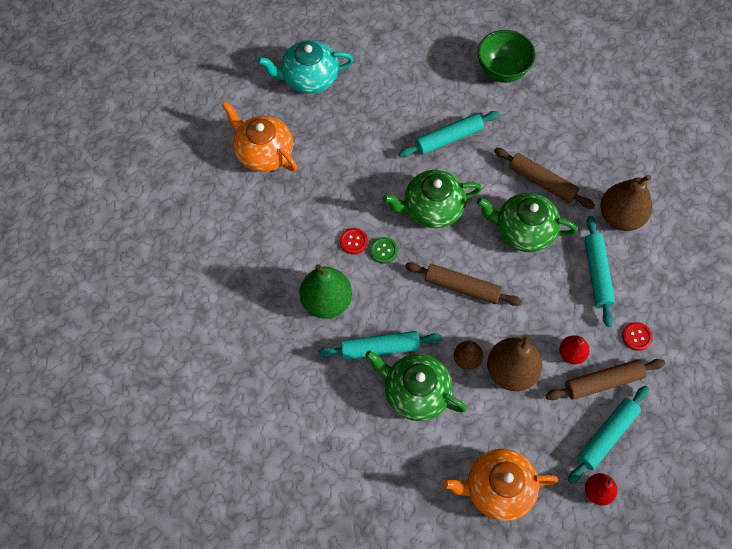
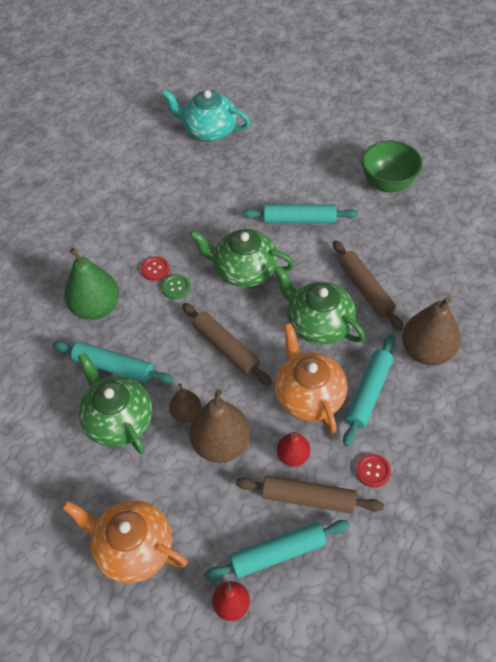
camera: 30 degrees right, 10 degrees down
orange teapot [222,101,297,172] -> orange teapot moved to [275,323,348,433]

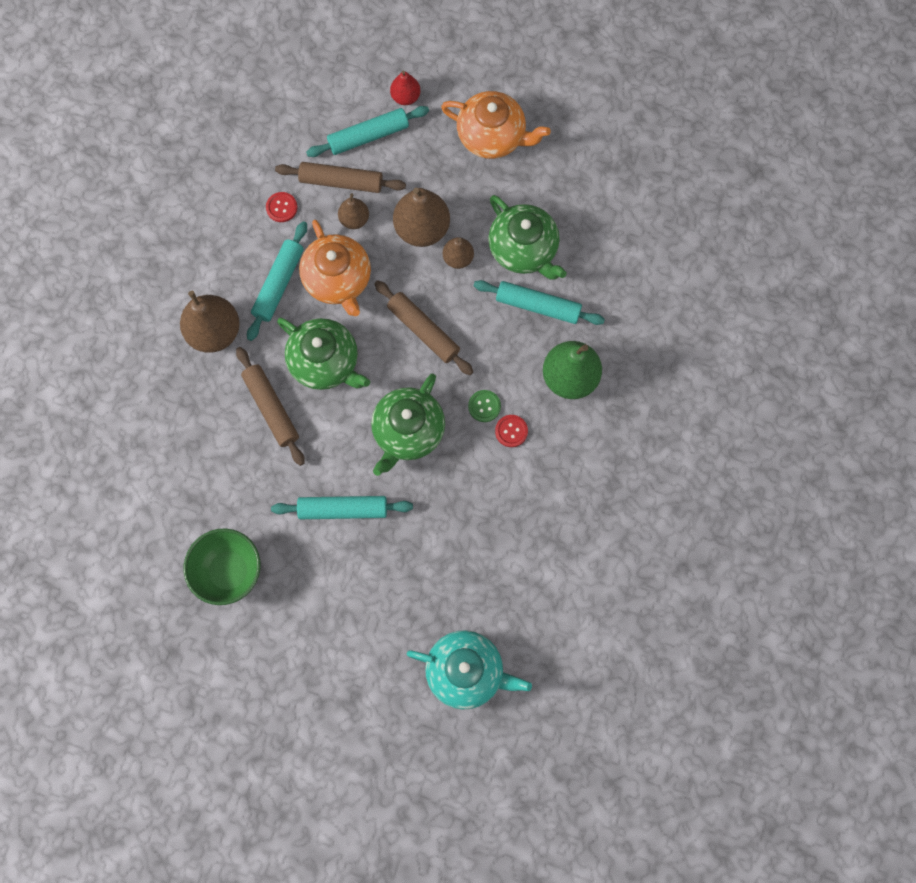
camera: 175 degrees right, 20 degrees up
green teapot [189,229,294,287] -> green teapot turned 105 degrees clockwise [371,374,445,476]
red pear [277,432,310,467] -> brown pear [338,193,369,229]

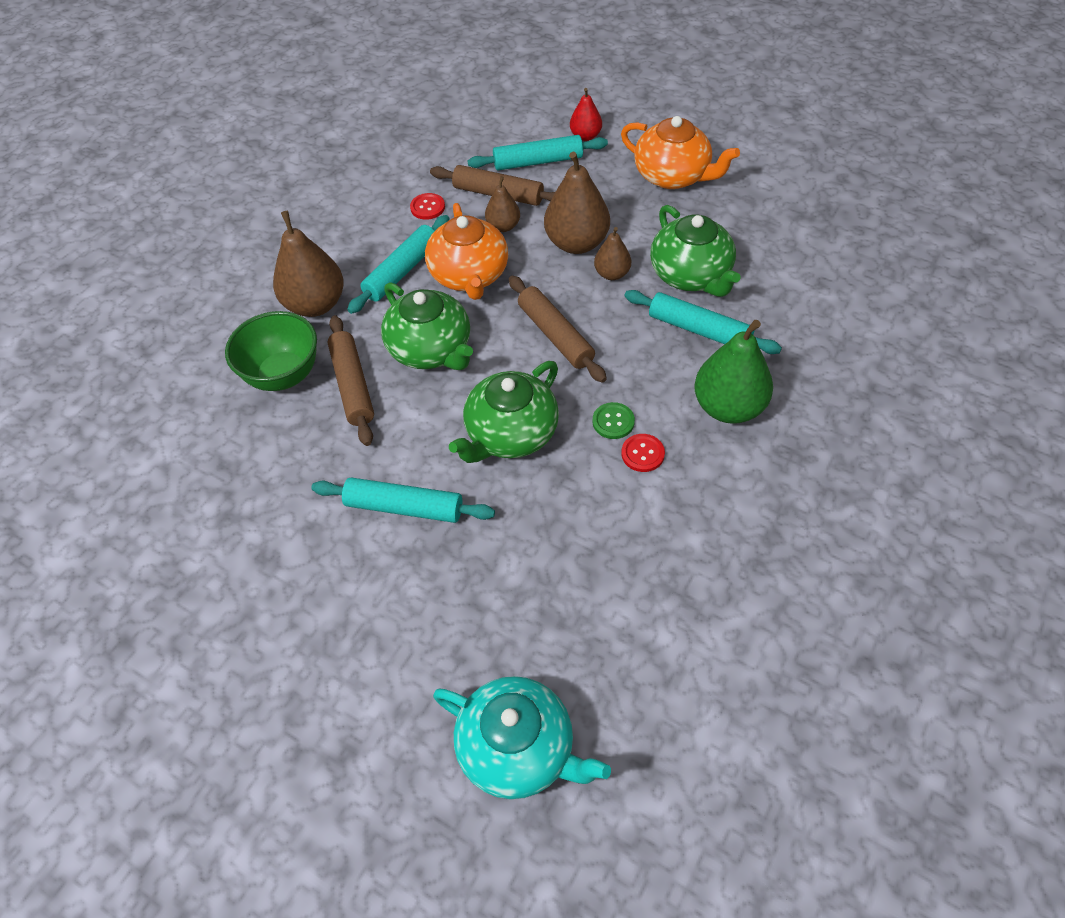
camera: 15 degrees right, 20 degrees down
green bowl [184,528,261,605] -> green bowl moved to [225,311,317,391]

